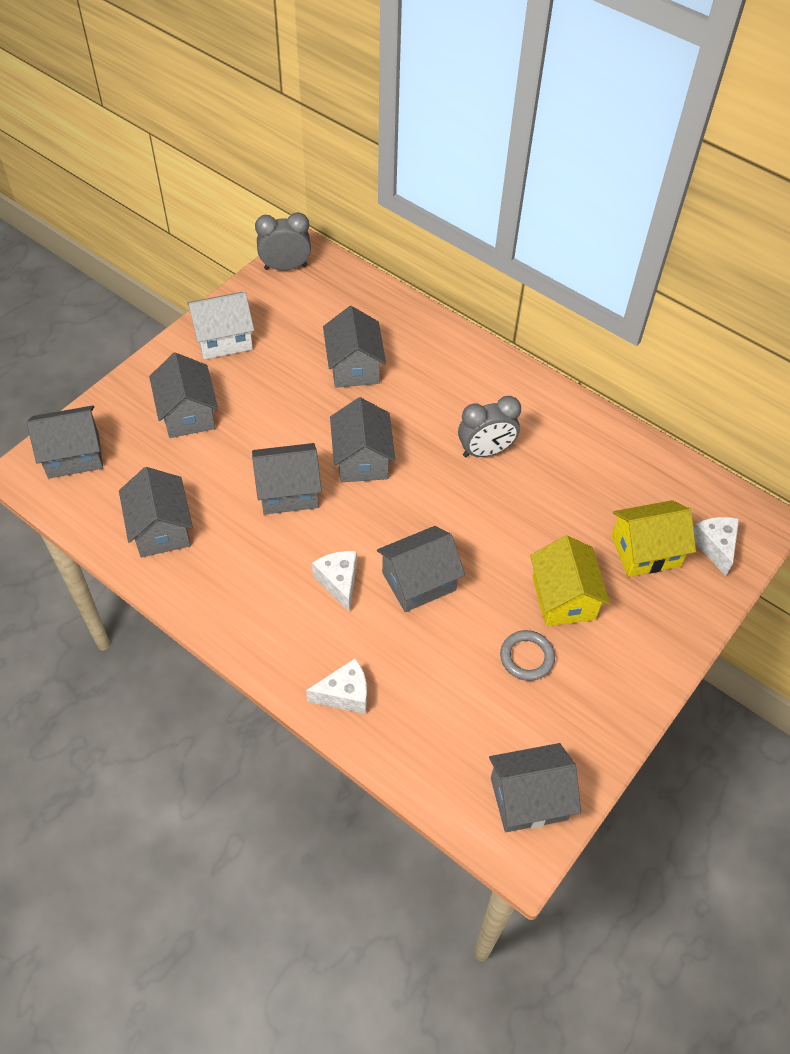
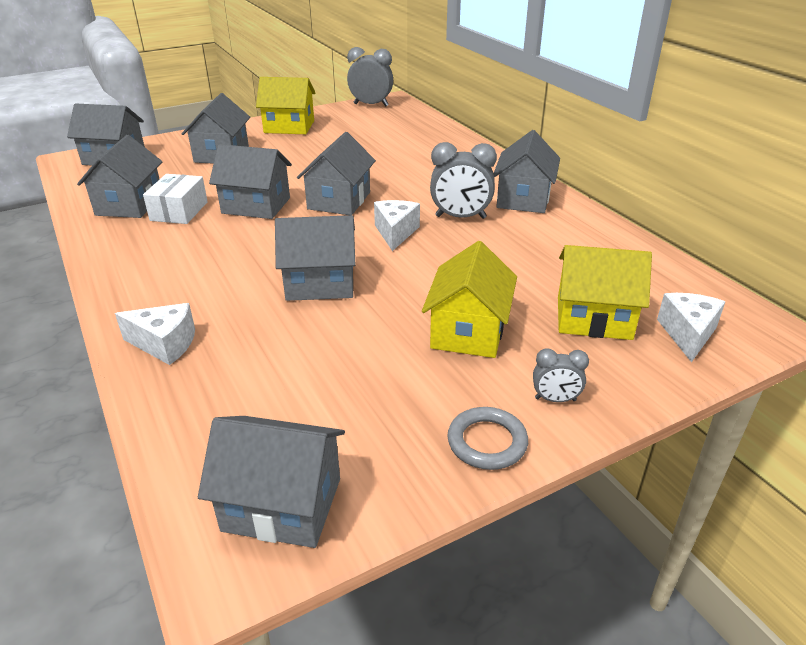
camera: 25 degrees right, 20 degrees down
white house [187,292,254,360] -> yellow house [256,77,316,134]
white cheese [312,551,357,612] -> white cheese moved to [374,200,420,251]
grey house [323,306,386,388] -> grey house moved to [493,130,560,213]
grey ring [500,630,555,681] -> grey ring moved to [448,407,528,470]
none -> white box [143,174,208,224]
none -> grey clock [533,348,589,402]

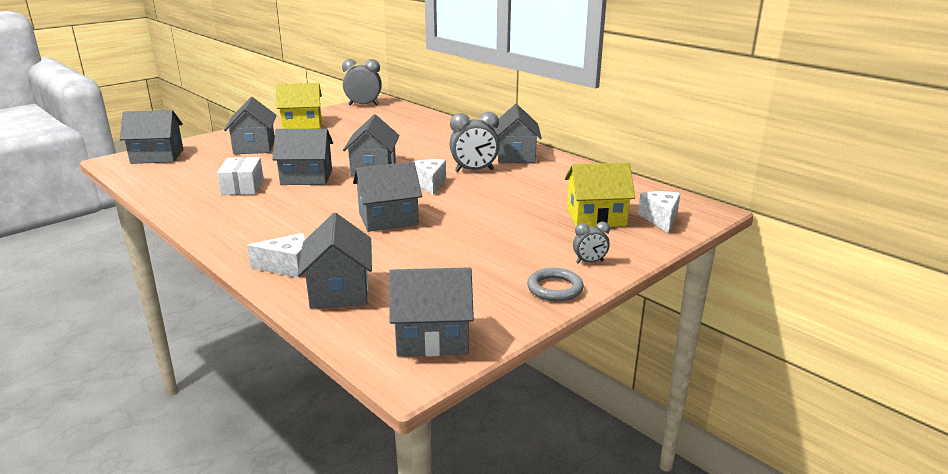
camera: 15 degrees left, 10 degrees down
grey house [77,135,163,218] -> grey house moved to [298,213,372,309]
yellow house [422,241,517,358] -> none

